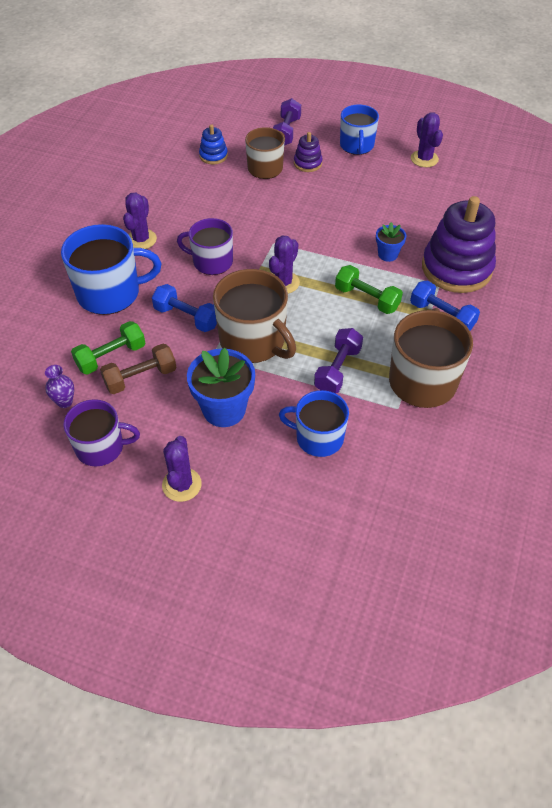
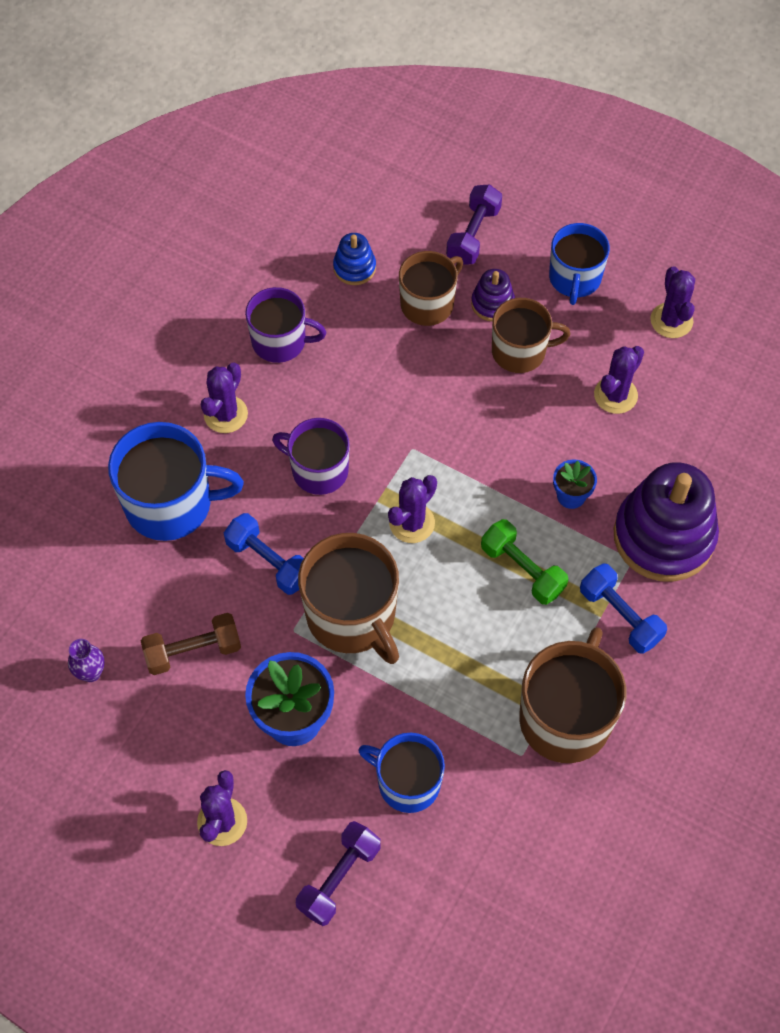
camera: 10 degrees right, 10 degrees up
purple mug [63,399,140,466] -> purple mug moved to [245,287,326,363]
green dumbbell [71,321,146,375] -> none
purple dumbbell [314,328,363,394] -> purple dumbbell moved to [296,821,381,926]
none -> brown mug [492,298,571,373]
none -> purple cactus [594,346,644,414]

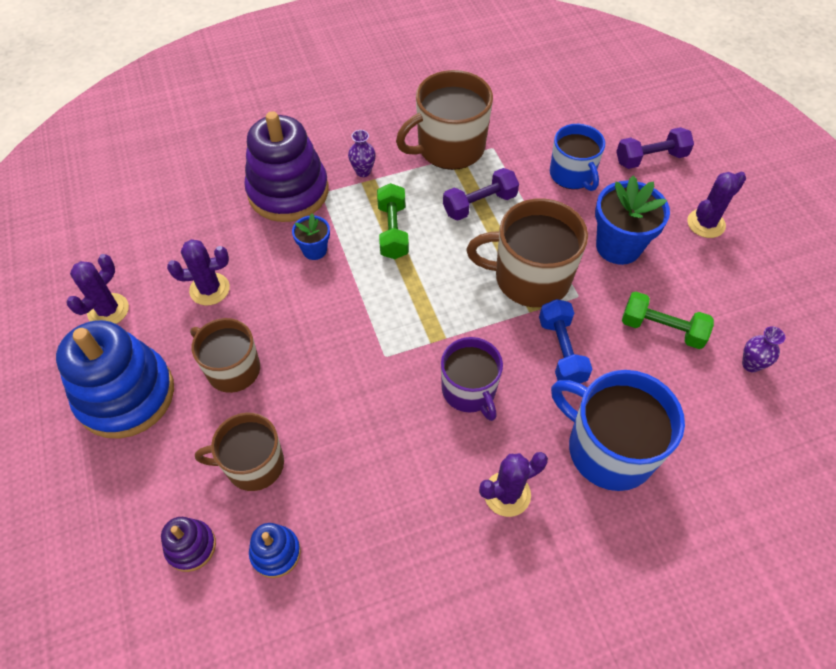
camera: 140 degrees left, 5 degrees down
brown dumbbell [140,613,241,675] -> green dumbbell [622,292,714,349]
purple mug [245,287,326,363] -> none
brown mug [298,533,399,664] -> brown mug turned 90 degrees counterclockwise [466,198,588,307]
purple cactus [388,475,437,543] -> none
purple dumbbell [446,184,502,265] -> purple dumbbell moved to [443,168,519,220]
purple stacking toy [471,269,515,321] -> purple stacking toy moved to [161,517,216,572]
blue mug [549,223,610,305] -> blue stacking toy [56,320,174,439]
blue dumbbell [580,563,667,654] -> purple vase [348,130,376,177]

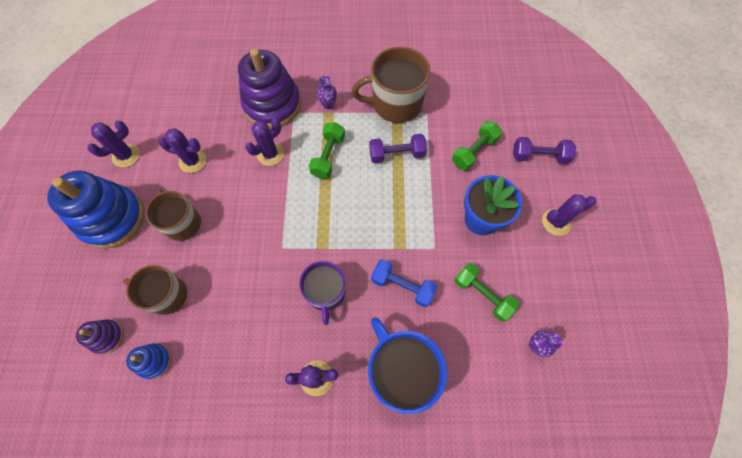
camera: 20 degrees right, 10 degrees up
blue flower pot [292,213,330,260] -> purple cactus [245,118,284,166]
brown mug [466,198,588,307] -> none
blue dumbbell [539,299,592,383] -> blue dumbbell turned 75 degrees counterclockwise [371,259,437,307]
blue mug [550,124,605,191] -> green dumbbell [452,121,502,171]

